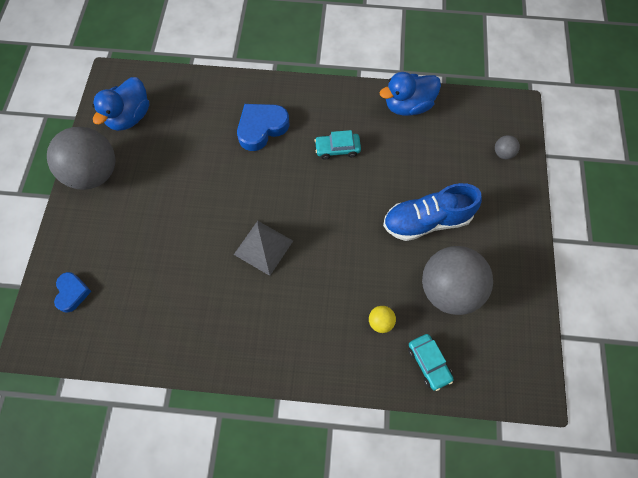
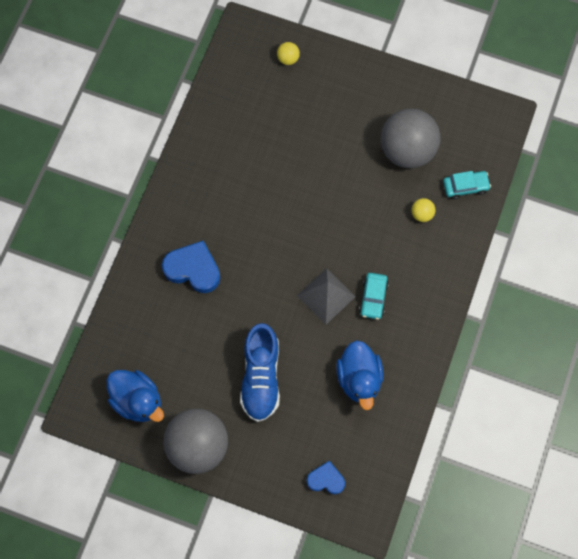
camera: 75 degrees left, 5 degrees up
blue heart [237,104,290,151] -> blue heart turned 135 degrees clockwise [162,241,220,293]
turquoise car [314,130,361,160] -> turquoise car moved to [359,273,389,320]
blue duck [380,72,441,116] -> blue duck moved to [336,340,384,410]
blue shoe [383,183,482,241] -> blue shoe moved to [240,323,280,422]
grey ball [495,135,520,159] -> yellow ball [277,42,300,65]

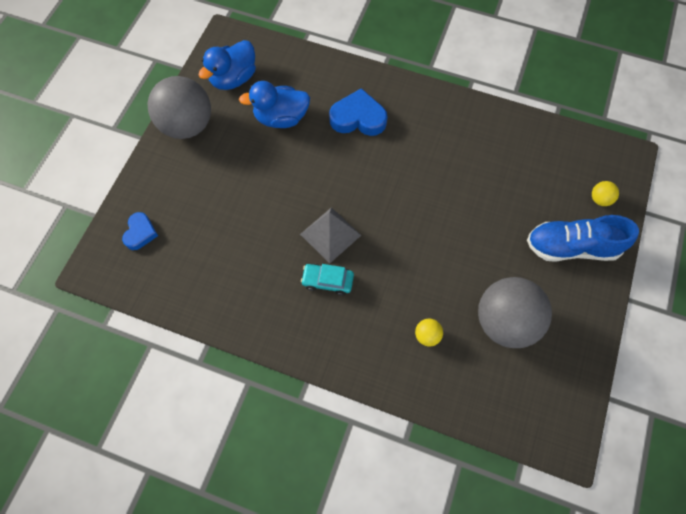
camera: 90 degrees right, 5 degrees down
blue heart [162,241,220,293] -> blue heart turned 105 degrees counterclockwise [329,88,388,136]
blue shoe [240,323,280,422] -> blue shoe moved to [527,215,639,262]
blue duck [336,340,384,410] -> blue duck moved to [239,81,310,128]
turquoise car [443,171,491,199] -> none

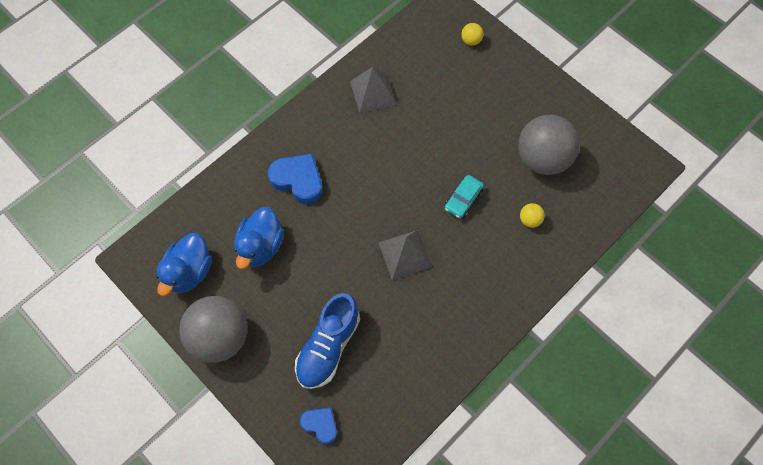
camera: 65 degrees left, 0 degrees up
blue duck [199,40,256,90] -> blue duck turned 45 degrees clockwise [156,233,212,296]
turquoise car [301,264,354,296] -> turquoise car moved to [444,175,484,219]
blue heart [329,88,388,136] -> blue heart turned 90 degrees clockwise [268,154,323,204]
blue shoe [527,215,639,262] -> blue shoe moved to [295,293,360,389]
none -> grey pyramid [350,67,397,113]

